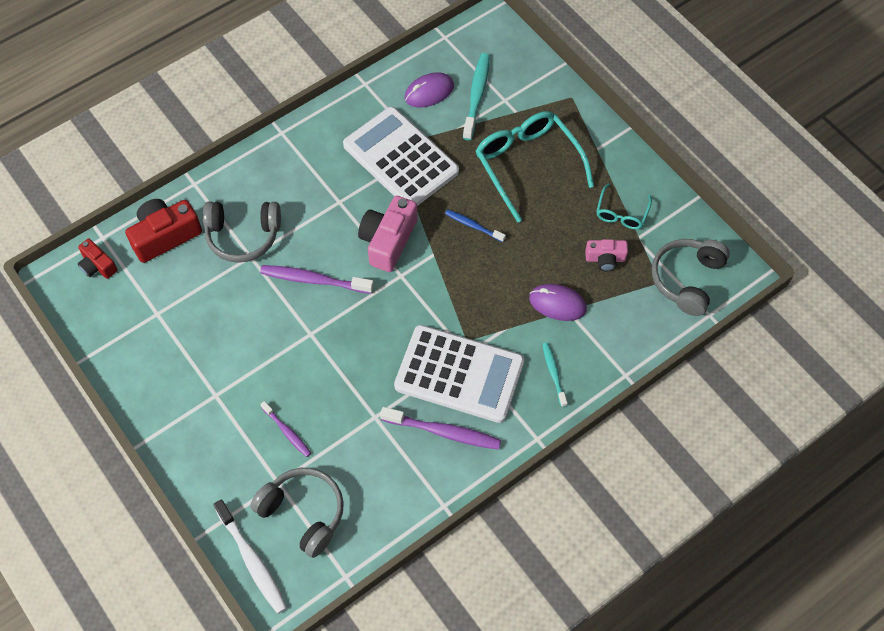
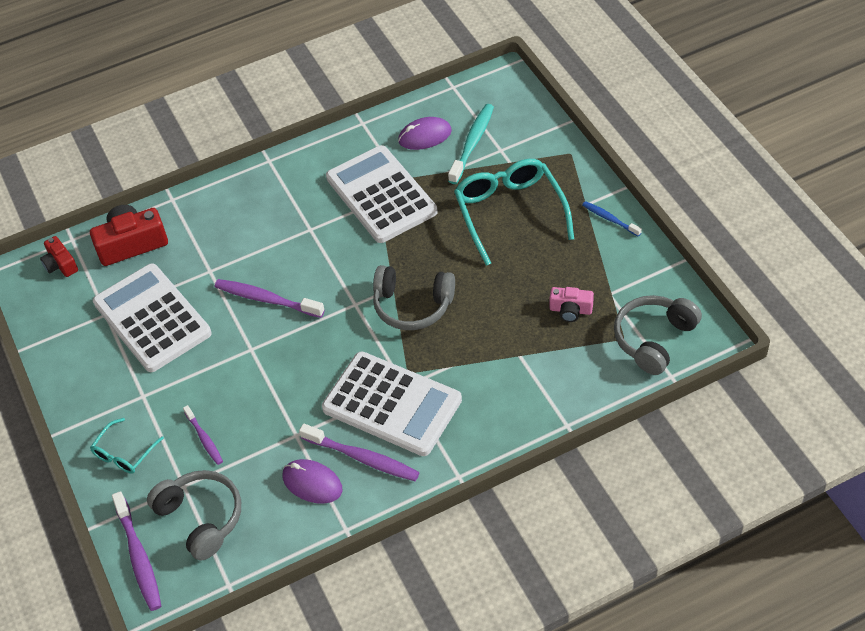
camera: 15 degrees right, 10 degrees down
grey headphones [203,201,281,263] -> grey headphones moved to [373,265,455,330]
white toothbrush [213,499,287,614] -> purple toothbrush [112,491,161,611]
pink camera [358,196,418,272] -> none
blue toothbrush [445,209,506,242] -> blue toothbrush moved to [582,201,642,237]
purple mouse [529,284,587,321] -> purple mouse moved to [283,459,342,504]
turquoise toothbrush [542,342,568,407] -> none
turquoise glasses [596,183,652,229] -> turquoise glasses moved to [90,418,164,474]
none -> white calculator [93,263,212,372]

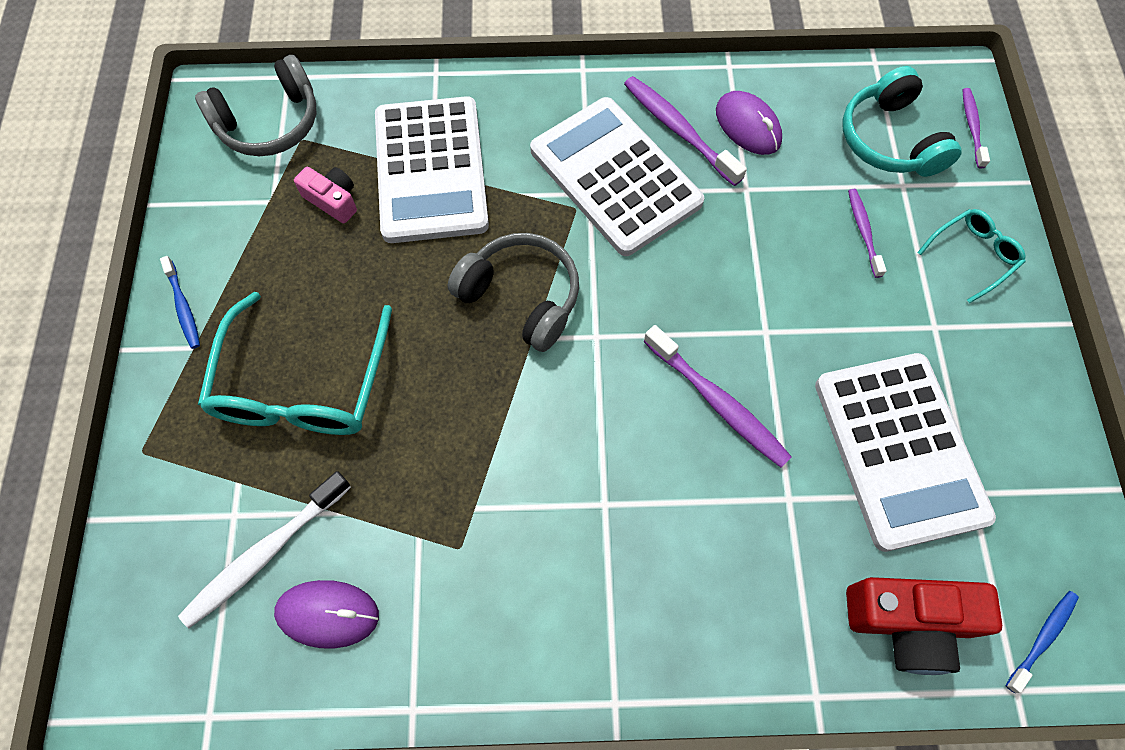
camera: 160 degrees left, 15 degrees up
red camera [40,236,78,277] -> blue toothbrush [1006,591,1079,693]
purple toothbrush [112,491,161,611] -> purple toothbrush [962,88,990,168], size x0.59
grey headphones [147,470,241,560] -> turquoise headphones [842,66,962,177]
white calculator [326,145,438,243] -> white calculator moved to [375,96,489,243]
turquoise toothbrush [448,104,494,184] -> white toothbrush [178,471,351,628]

